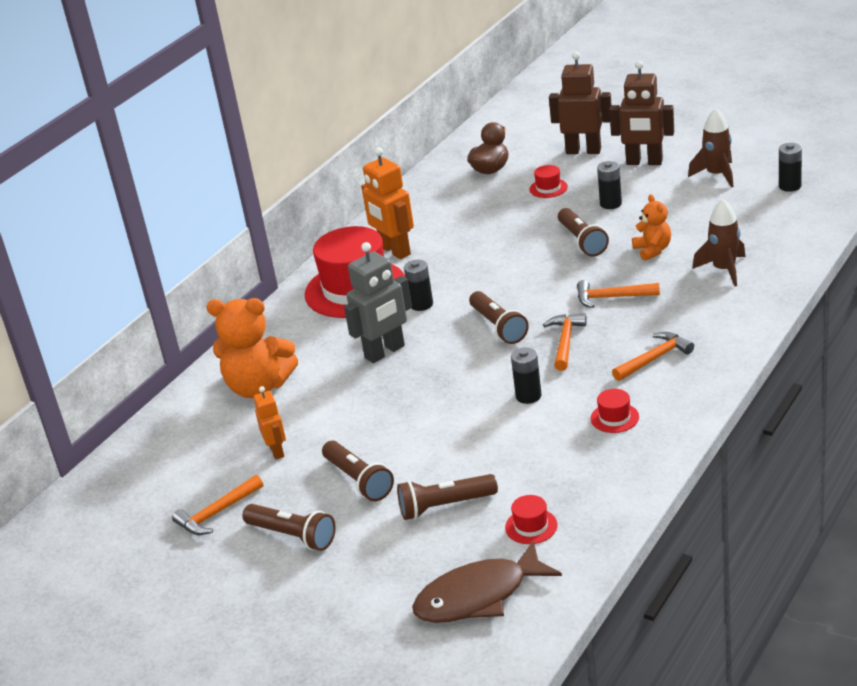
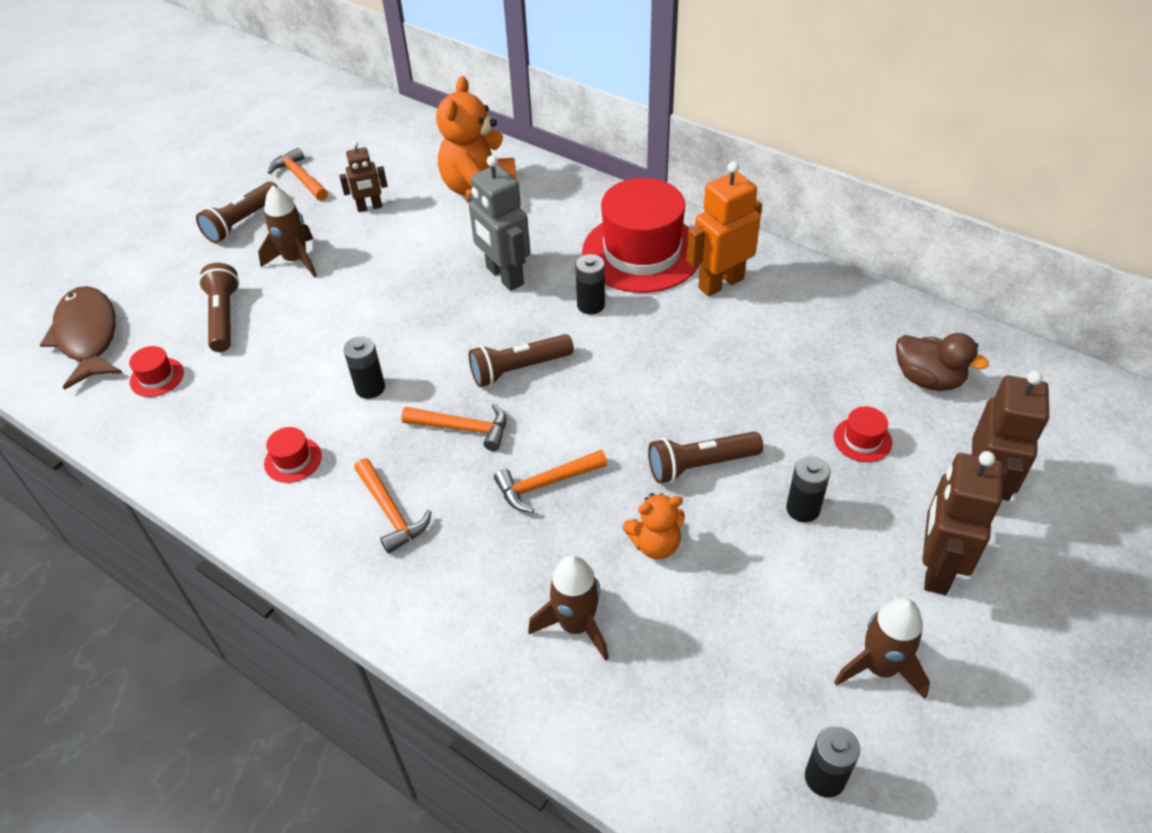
camera: 90 degrees right, 15 degrees up
orange robot [253,386,286,460] -> brown robot [339,141,388,212]
brown flashlight [322,441,394,501] -> brown rocket [258,185,317,278]
orange hammer [577,280,660,308] -> orange hammer turned 120 degrees counterclockwise [494,450,608,513]

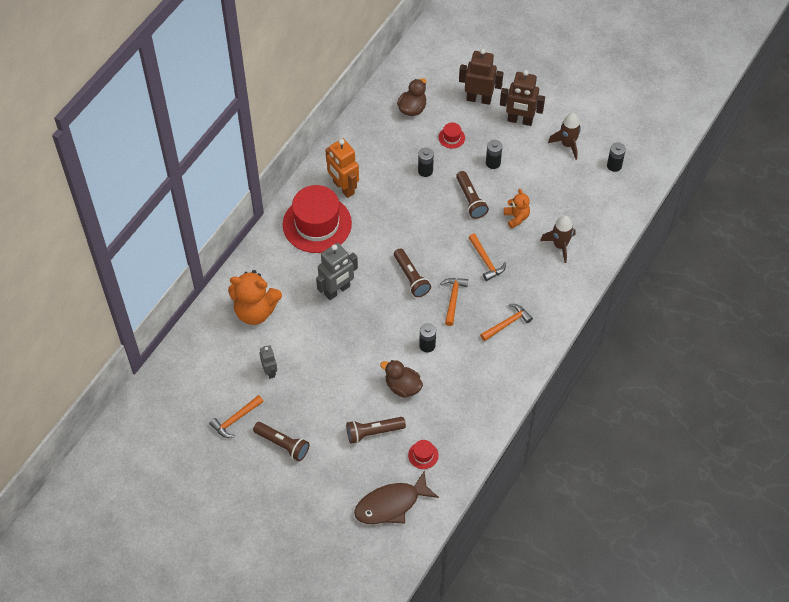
camera: 95 degrees left, 10 degrees up
brown rocket [258,185,317,278] -> none
red hat [264,427,322,483] -> none
brown robot [339,141,388,212] -> grey robot [260,345,277,379]
black battery [575,254,605,315] -> black battery moved to [418,148,434,177]
none -> brown duck [380,360,423,398]

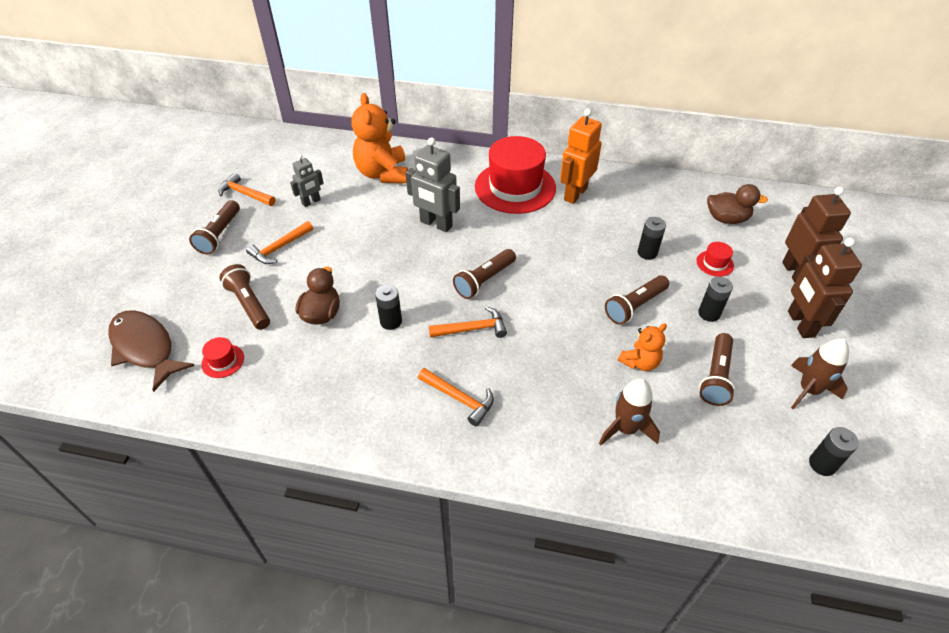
camera: 70 degrees right, 10 degrees down
orange hammer [468,234,506,281] -> orange hammer moved to [246,221,313,264]
none -> brown flashlight [699,333,735,406]

